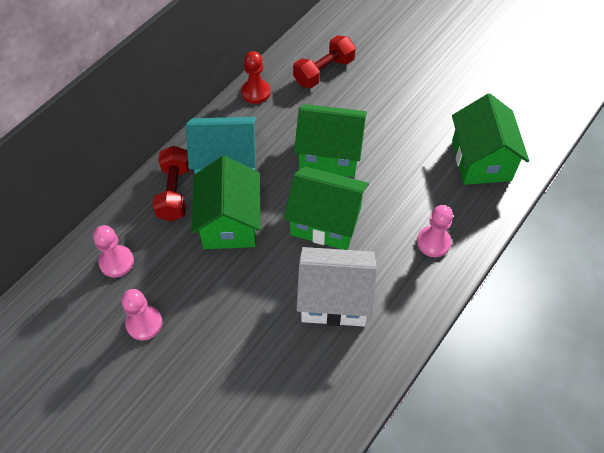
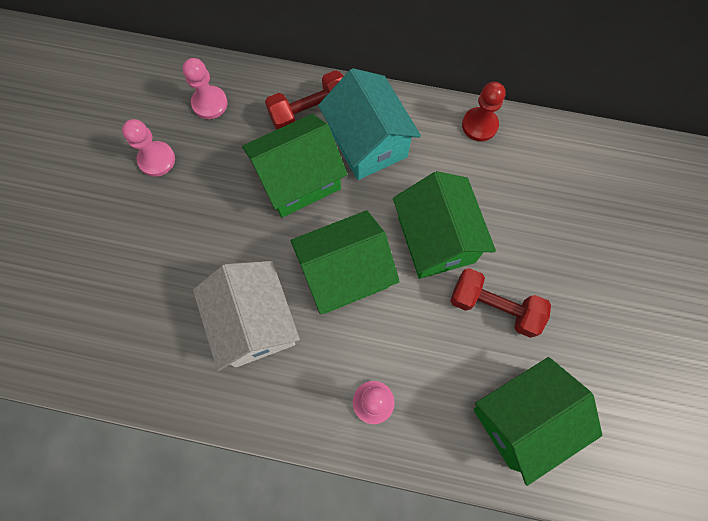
camera: 65 degrees right, 15 degrees up
green house [284,166,369,250] -> green house turned 75 degrees clockwise [291,210,400,314]
red dumbbell [293,35,356,88] -> red dumbbell moved to [450,268,551,338]

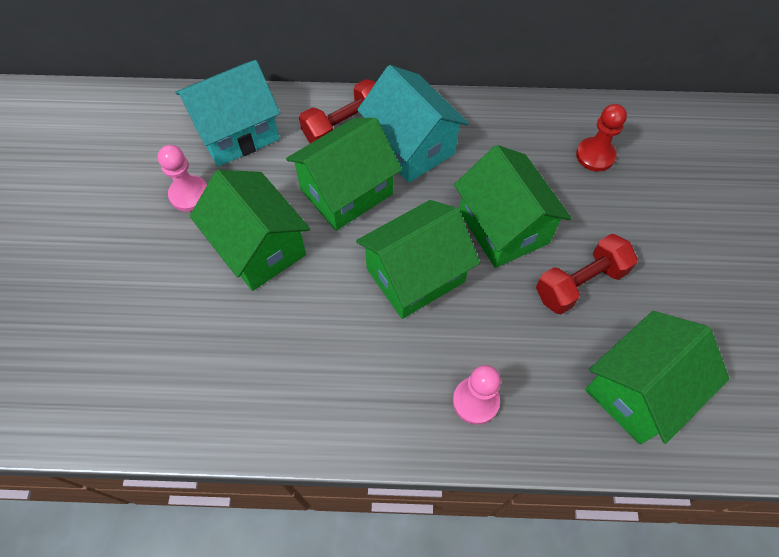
camera: 10 degrees left, 10 degrees down
pink pawn [183,58,228,119] -> turquoise house [175,60,280,167]
white house [193,261,300,371] -> none
red dumbbell [450,268,551,338] -> red dumbbell turned 45 degrees counterclockwise [536,234,638,314]
red pawn [462,82,506,141] -> red pawn moved to [576,104,627,171]
none -> green house [190,170,310,291]

